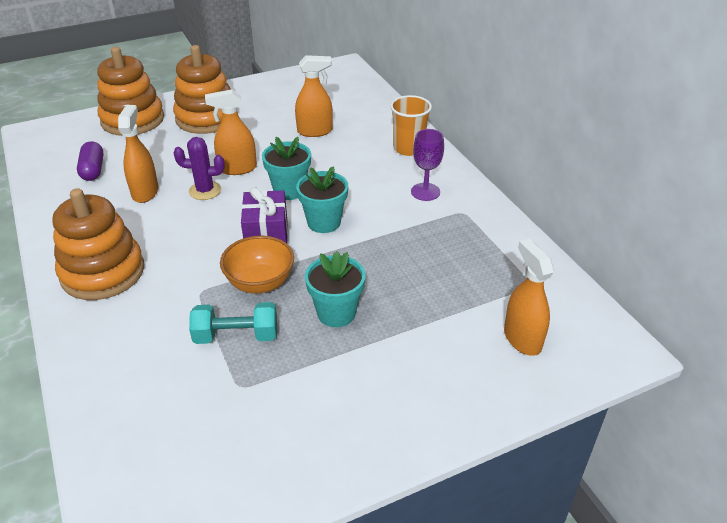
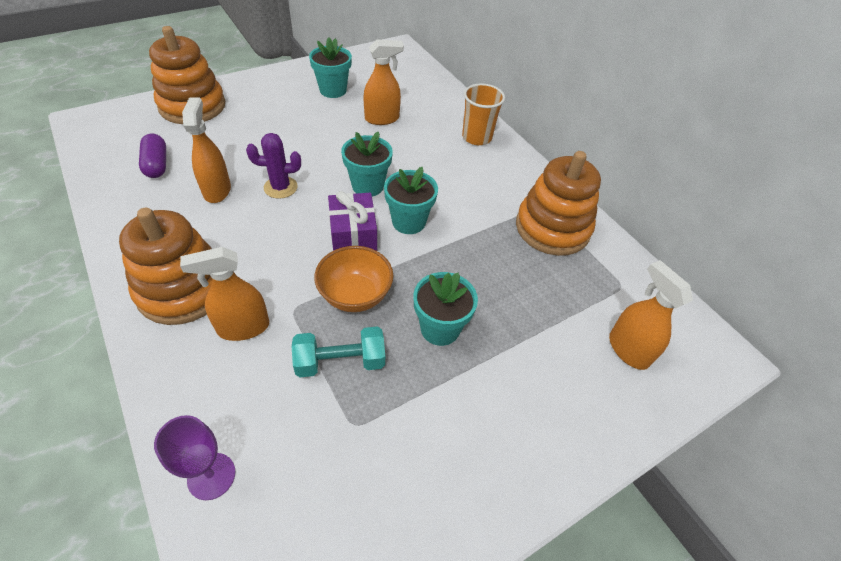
camera: 10 degrees left, 10 degrees up
orange stacking toy [173,45,238,134] -> orange stacking toy moved to [516,151,601,256]
orange spray bottle [205,89,257,175] -> orange spray bottle moved to [180,247,269,341]
purple goblet [411,129,444,201] -> purple goblet moved to [154,415,235,500]
none -> turquoise flower pot [309,38,352,98]

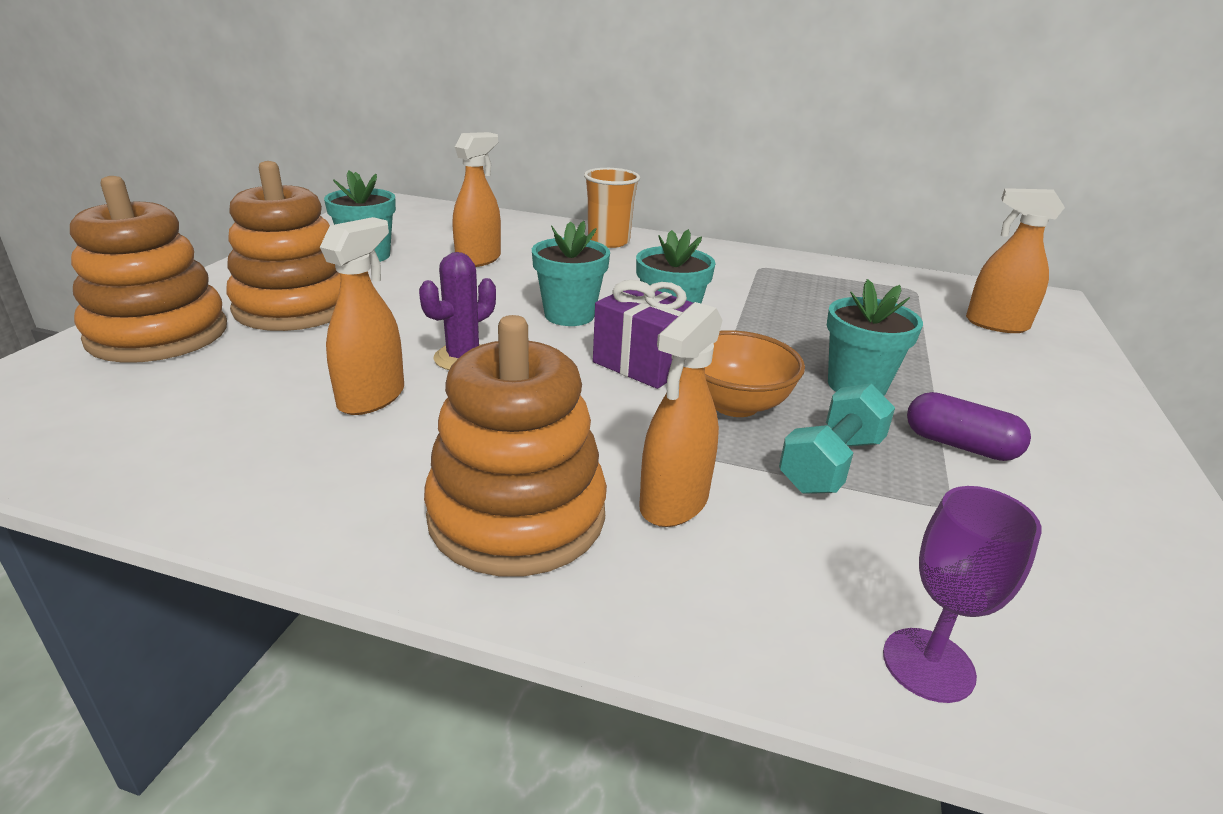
camera: 40 degrees left, 20 degrees down
purple capsule [139,134,166,178] -> purple capsule moved to [907,392,1031,461]
orange spray bottle [182,97,231,203] -> orange spray bottle turned 75 degrees clockwise [320,217,404,415]
orange stacking toy [516,151,601,256] -> orange stacking toy moved to [226,161,340,331]

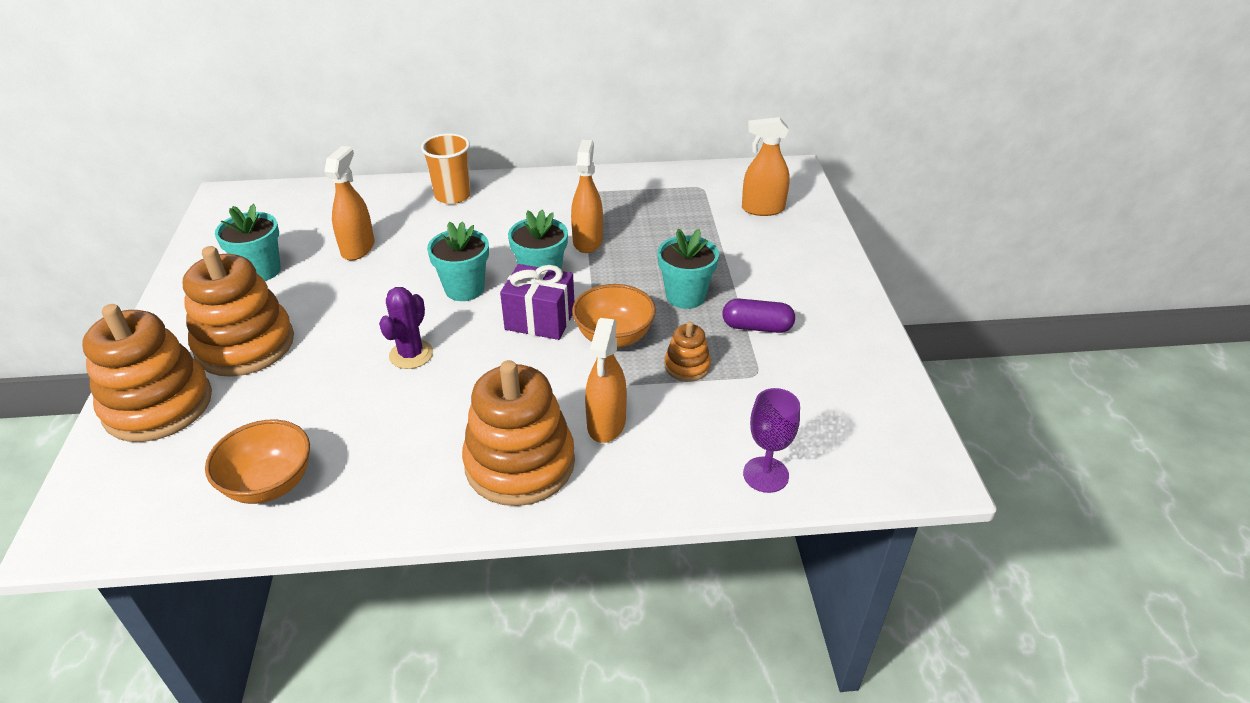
camera: 20 degrees left, 10 degrees up
orange spray bottle [320,217,404,415] -> orange spray bottle moved to [571,140,603,253]
turquoise dumbbell [779,383,895,494] -> orange stacking toy [665,322,711,381]
none -> orange bowl [205,419,310,504]

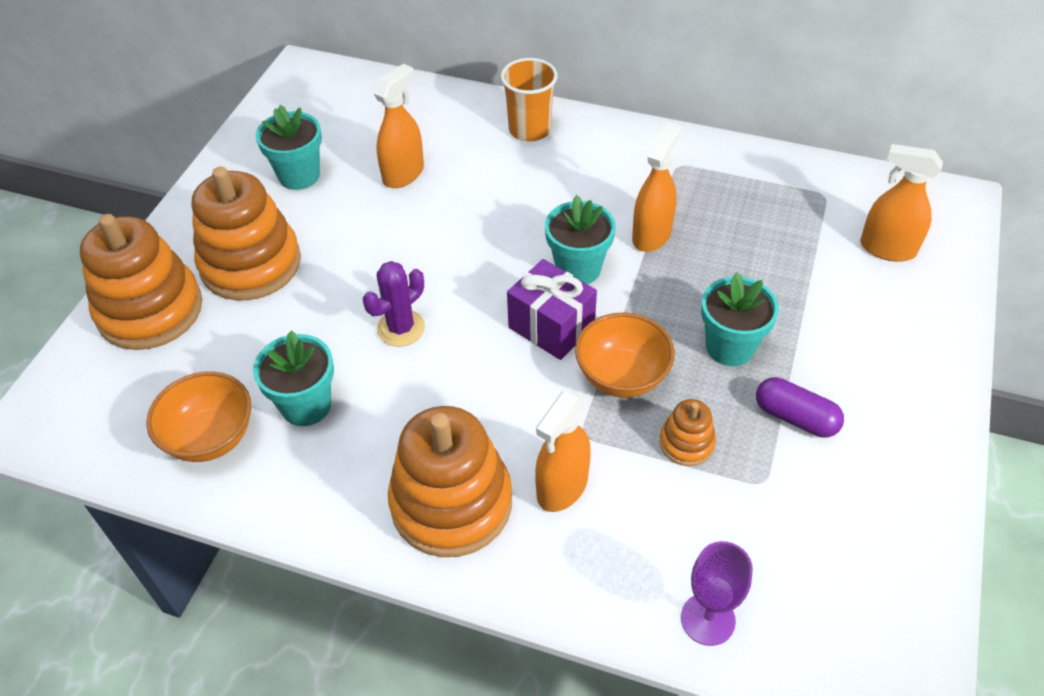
camera: 25 degrees right, 10 degrees up
turquoise flower pot [427,221,489,301] -> turquoise flower pot moved to [253,330,334,426]

